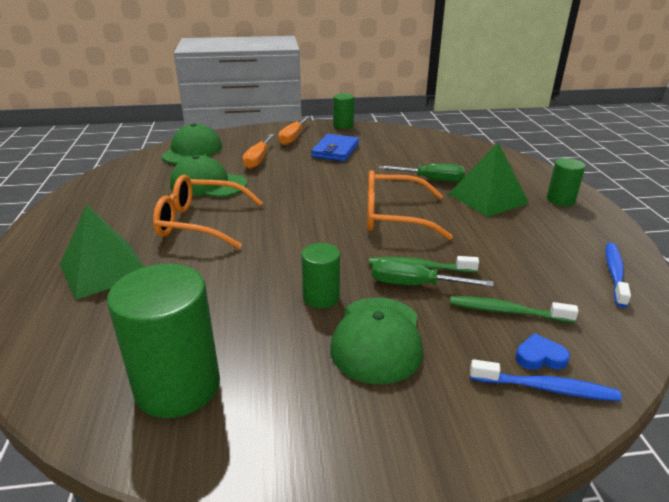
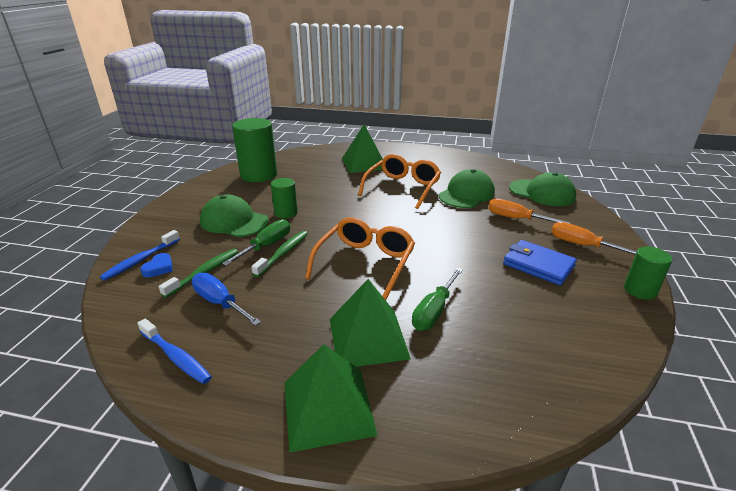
camera: 110 degrees right, 0 degrees up
green cylinder [547,158,586,206] -> green pyramid [284,344,378,453]
none -> blue screwdriver [192,273,261,326]

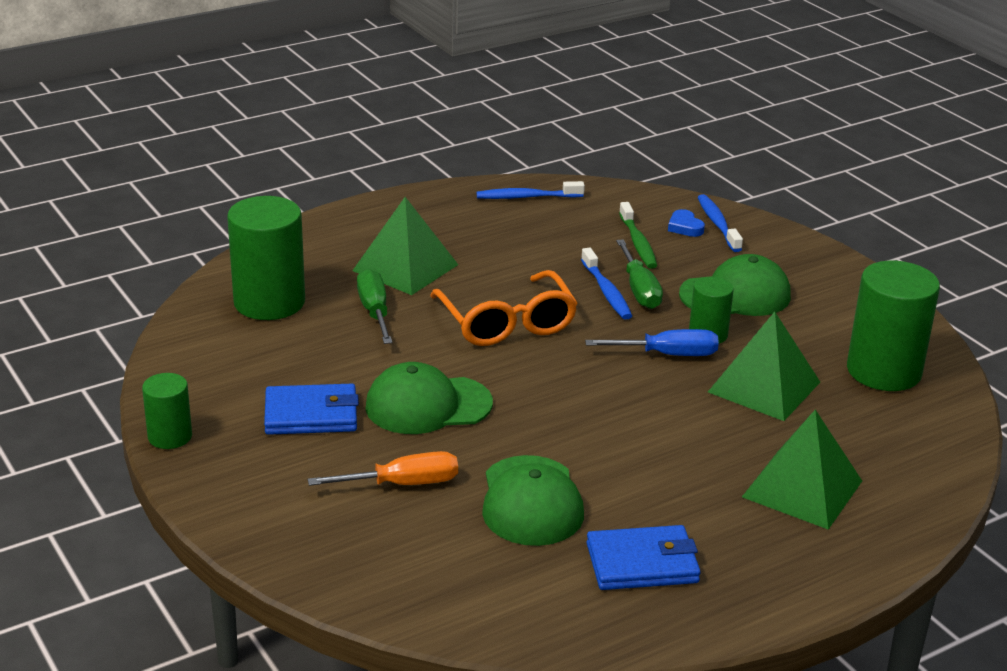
camera: 135 degrees right, 0 degrees up
blue screwdriver [192,273,261,326] -> blue screwdriver moved to [585,329,719,356]
green toothbrush [251,231,308,277] -> blue toothbrush [581,248,632,320]
green pyramid [284,344,378,453] -> green pyramid moved to [708,312,820,421]
orange glasses [358,154,441,209] -> none
green cap [509,172,576,206] -> green cap moved to [366,362,493,434]
orange screwdriver [551,222,637,255] -> none
none -> green cylinder [227,196,305,320]
none -> blue wallet [586,525,701,590]

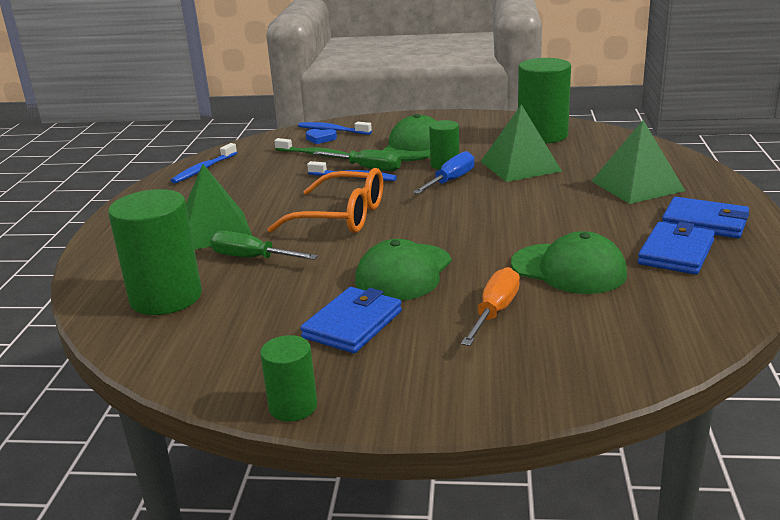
camera: 50 degrees left, 5 degrees down
none -> blue wallet [662,197,749,238]

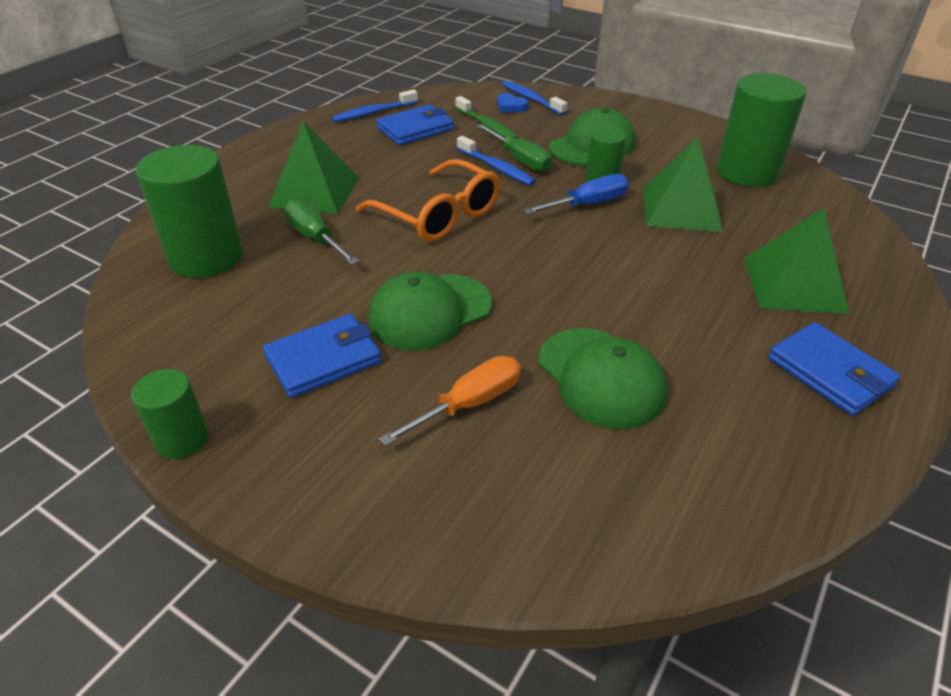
camera: 25 degrees right, 15 degrees up
blue wallet [638,222,715,275] -> blue wallet moved to [376,104,454,145]

